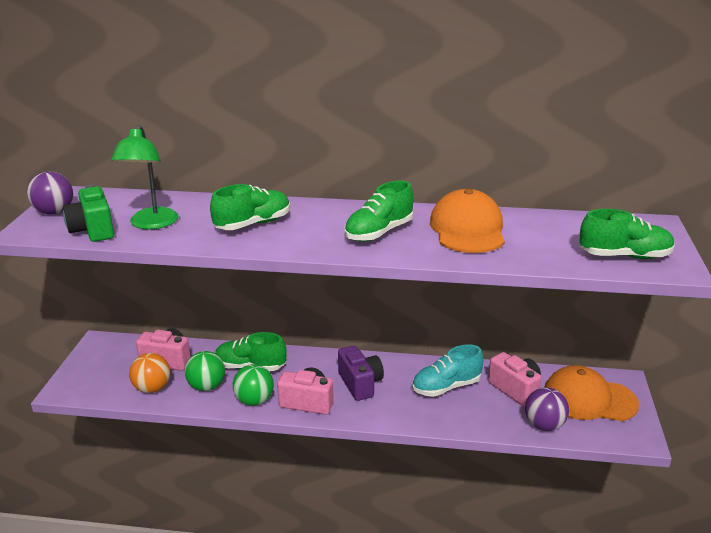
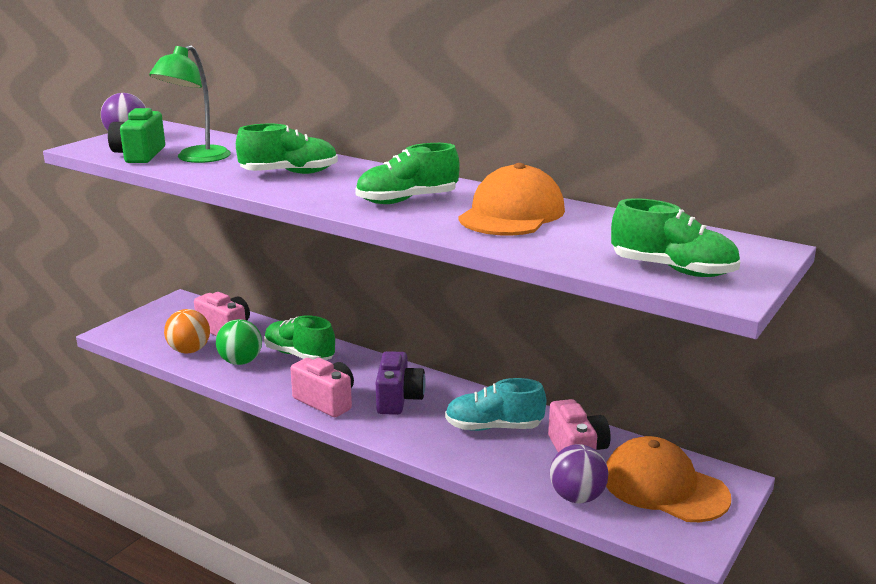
camera: 25 degrees right, 5 degrees down
green ball [233,364,274,406] -> none

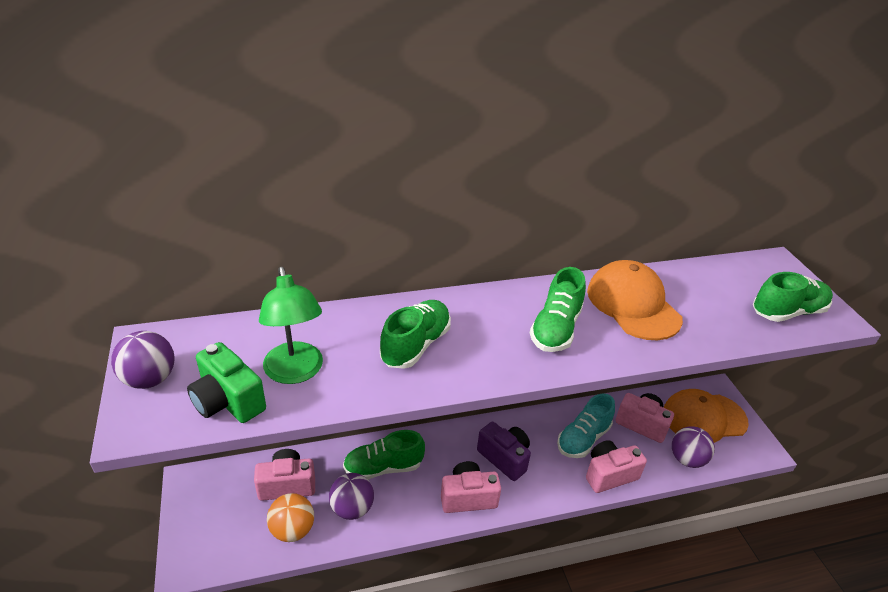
camera: 50 degrees left, 15 degrees up
green ball [216,319,262,365] -> purple ball [329,473,374,520]
none -> pink camera [586,440,647,493]

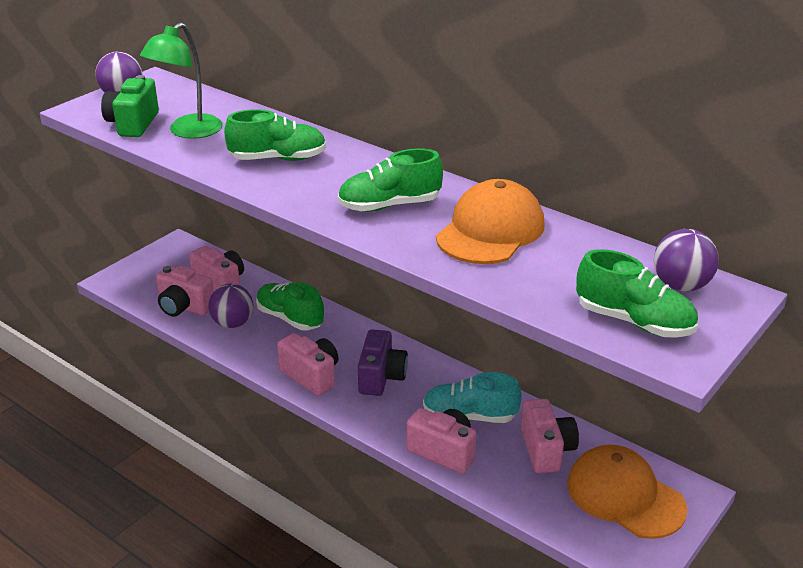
camera: 55 degrees right, 5 degrees down
orange ball [267,493,314,542] -> pink camera [156,265,214,317]
purple ball [672,426,715,468] -> purple ball moved to [654,229,719,292]

